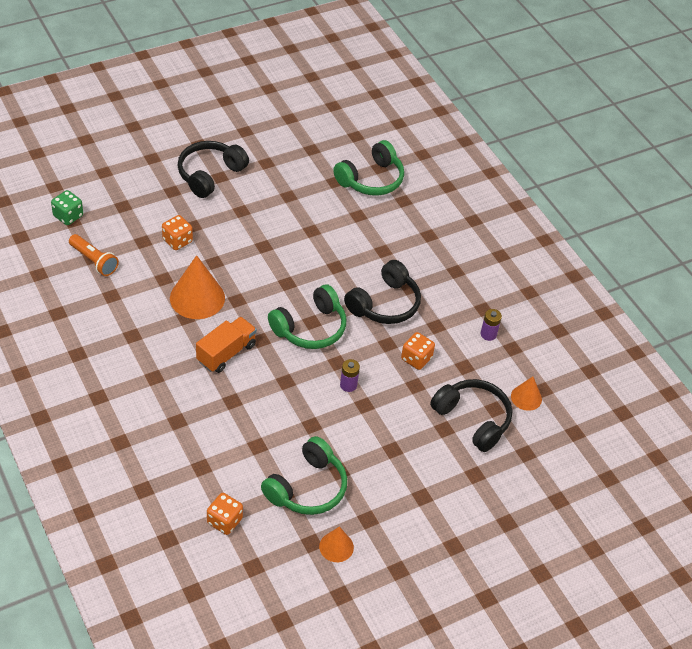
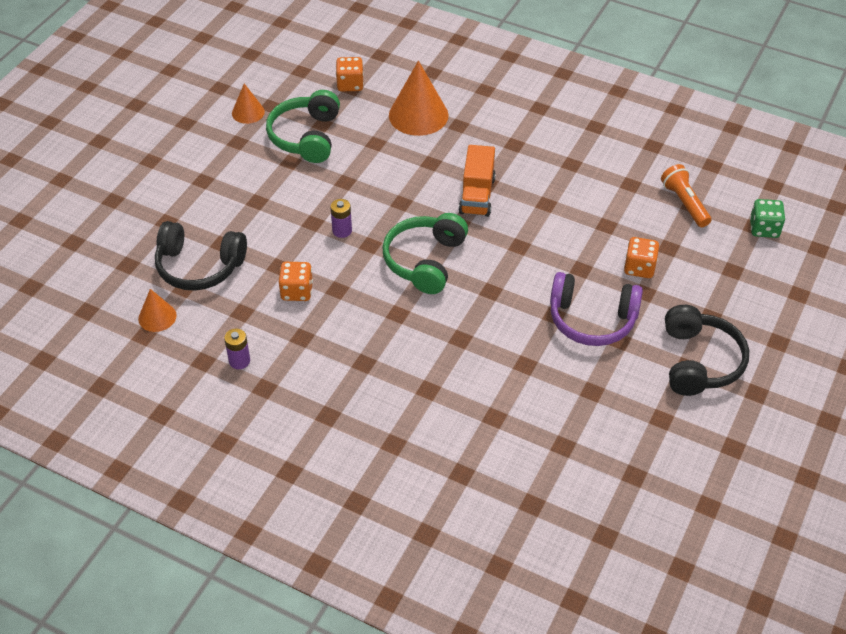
camera: 150 degrees right, 0 degrees up
orange flashlight [69,234,119,276] -> orange flashlight turned 60 degrees clockwise [661,164,711,227]
orange cone [170,255,225,319] -> orange cone moved to [389,61,449,136]
green headphones [333,140,404,196] -> none
black headphones [344,260,421,324] -> none
none -> purple headphones [550,272,643,346]

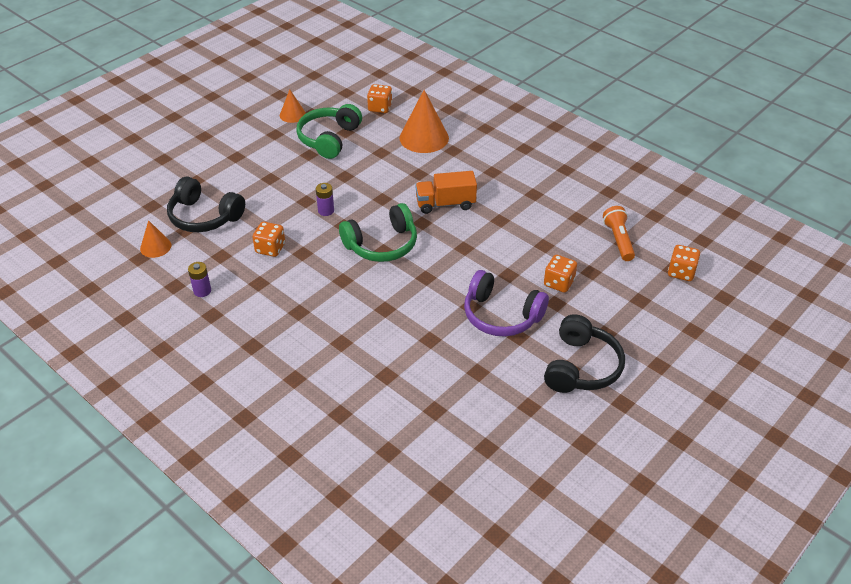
camera: 15 degrees right, 5 degrees down
green headphones [382,213,468,294] -> green headphones turned 150 degrees counterclockwise [339,203,417,262]
orange truck [458,145,496,217] -> orange truck turned 60 degrees clockwise [415,171,477,214]
green dice [750,199,785,238] -> orange dice [668,245,700,281]

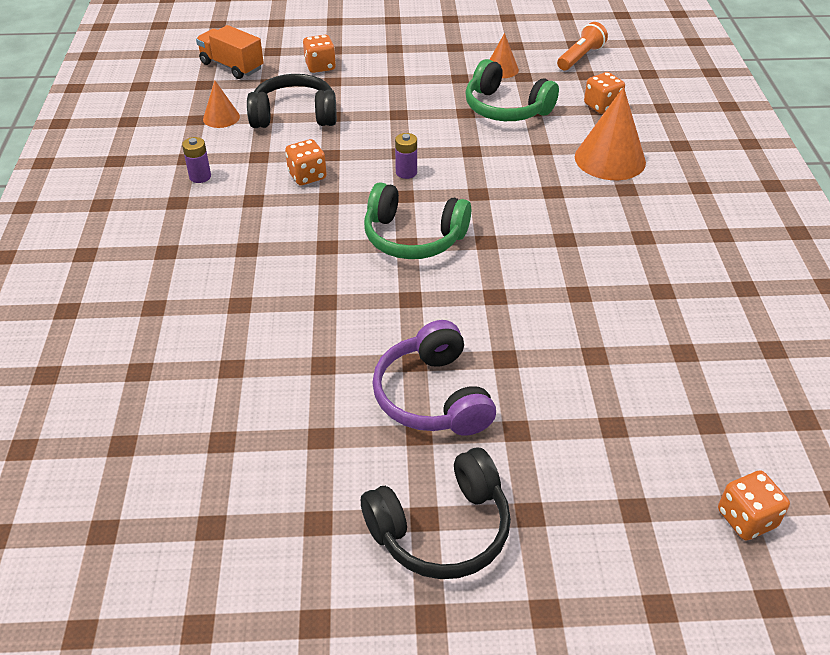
camera: 45 degrees right, 0 degrees up
black headphones [167,177,245,232] -> black headphones turned 105 degrees clockwise [247,74,337,128]
green headphones [296,104,362,159] -> green headphones turned 120 degrees counterclockwise [465,59,559,121]
orange truck [415,171,477,214] -> orange truck moved to [196,25,264,79]
orange dice [544,255,577,293] -> orange dice moved to [303,35,336,73]
orange flashlight [603,206,635,261] -> orange flashlight moved to [557,22,608,70]

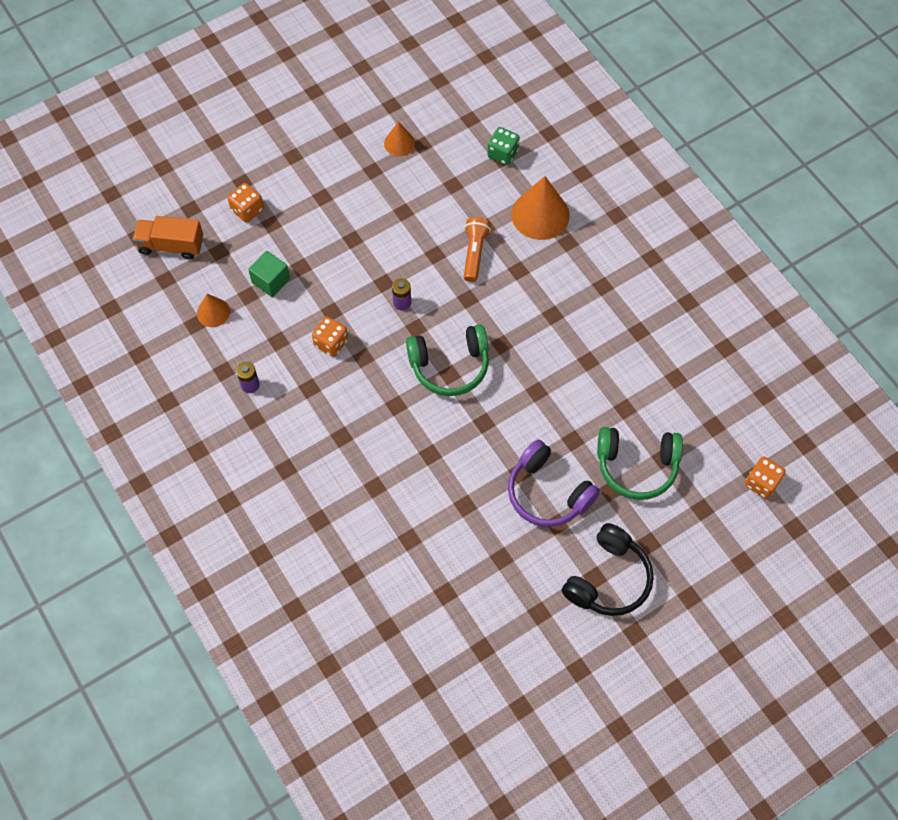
camera: 30 degrees left, 20 degrees up
black headphones [247,74,337,128] -> green cube [248,251,290,297]
green headphones [465,59,559,121] -> green headphones moved to [597,427,683,500]
orange flashlight [557,22,608,70] -> orange flashlight moved to [464,217,491,282]
orange dice [584,72,625,114] -> green dice [487,127,520,165]

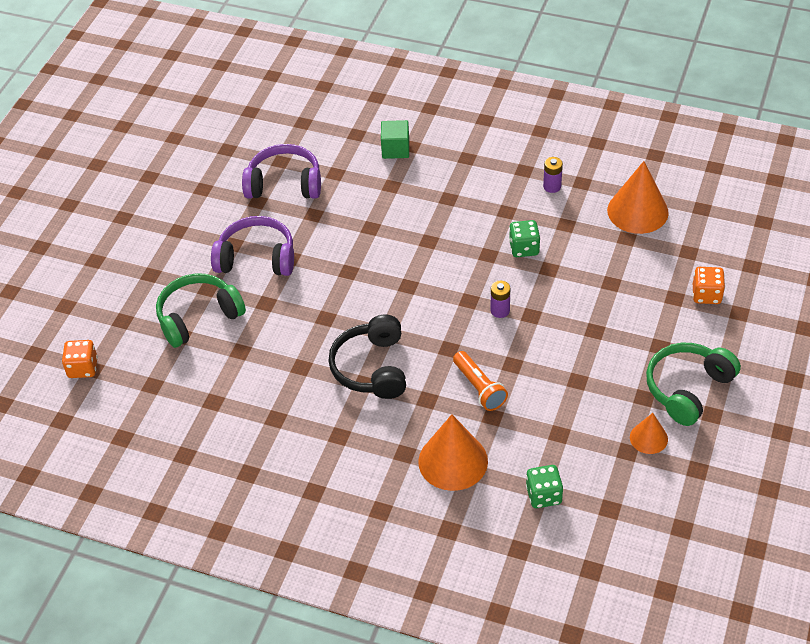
camera: 145 degrees right, 15 degrees down
orange truck [132,216,203,260] -> none
orange cone [197,294,230,327] -> orange cone [607,161,669,234], size x1.82
green cube [248,251,290,297] -> green cube moved to [381,120,409,159]
orange dice [312,317,348,357] -> green dice [509,220,540,257]
green headphones [406,324,489,396] -> green headphones moved to [646,343,741,426]
black headphones [562,523,654,616] -> black headphones moved to [328,315,406,399]
none -> purple headphones [242,144,321,199]

